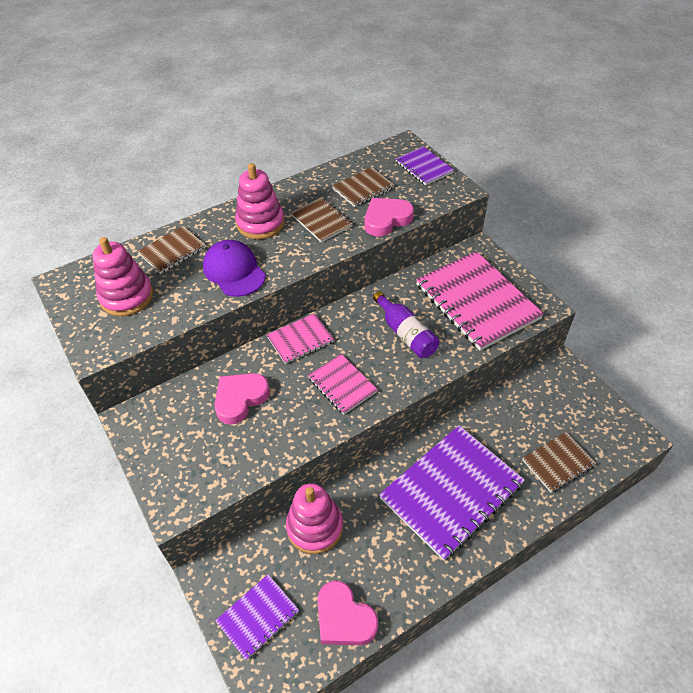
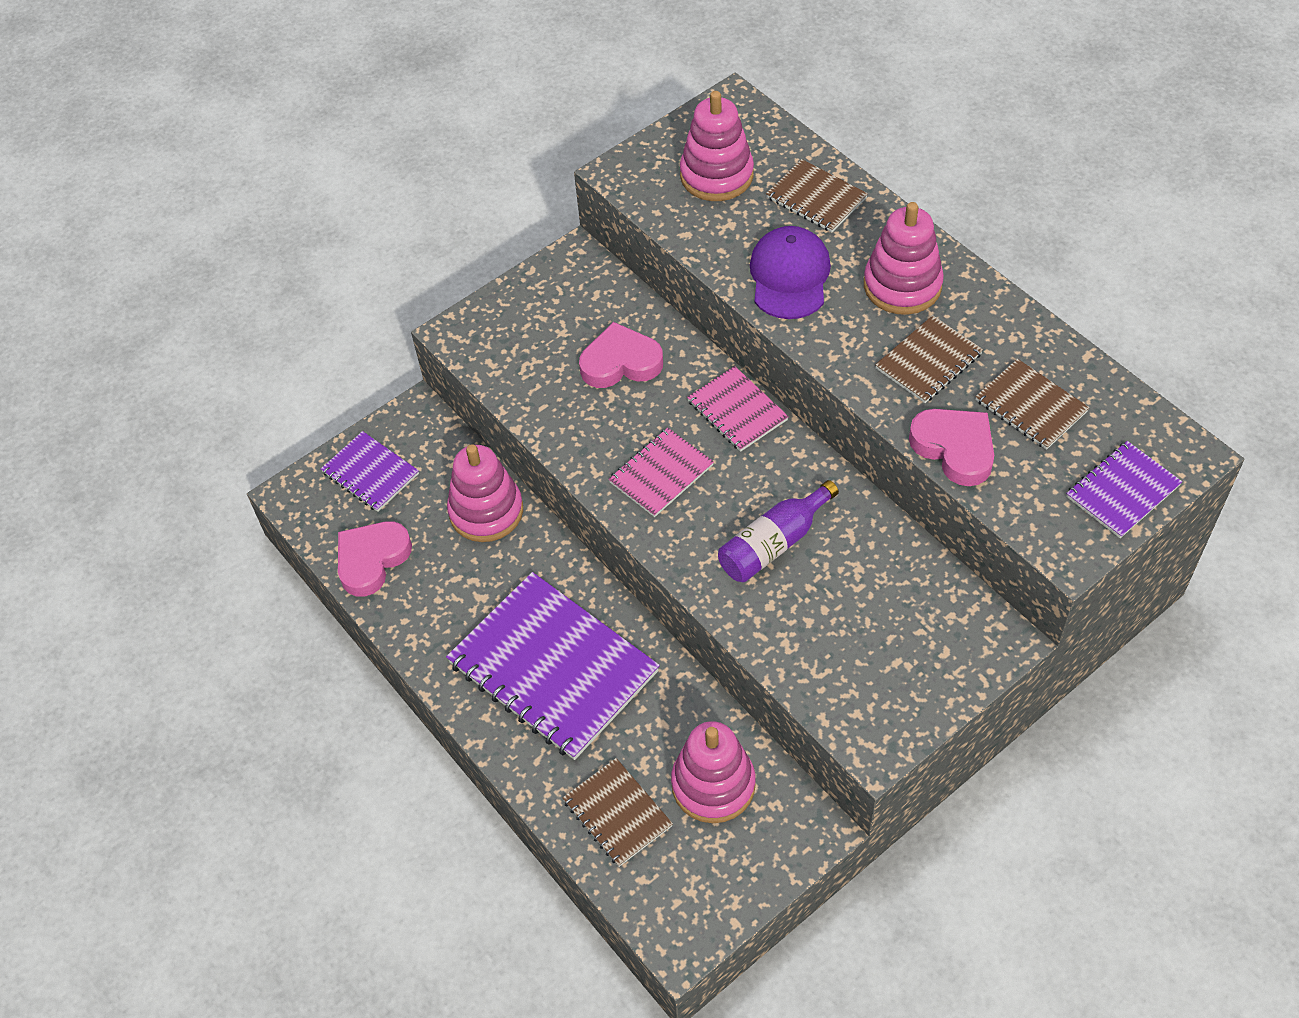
camera: 85 degrees right, 5 degrees up
purple cap [203,240,266,297] -> purple cap turned 45 degrees counterclockwise [750,226,831,319]
pink heart [214,373,270,425] -> pink heart turned 45 degrees counterclockwise [579,322,663,388]
pink notebook [416,251,544,351] -> none
none -> pink stacking toy [671,721,756,823]

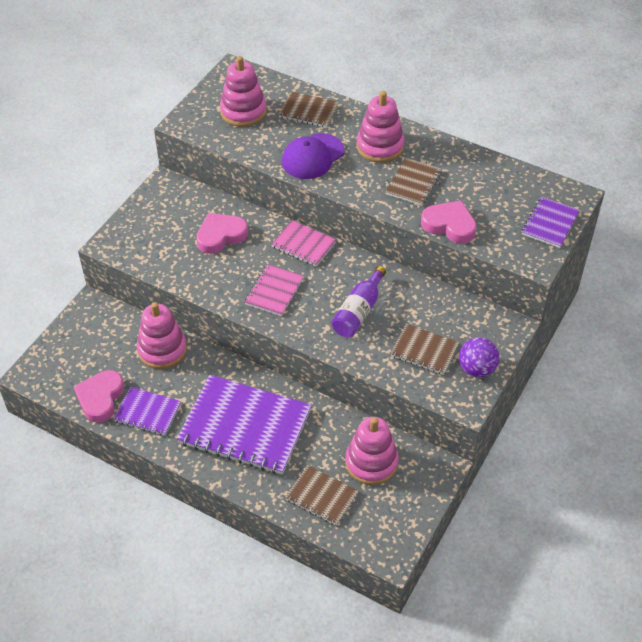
camera: 25 degrees left, 5 degrees down
purple notebook [321,431,419,512] -> purple notebook moved to [113,387,181,436]
purple cap [750,226,831,319] -> purple cap turned 120 degrees counterclockwise [282,133,345,179]
brown notebook [975,359,1090,450] -> brown notebook moved to [391,324,459,375]
none -> purple ball [459,337,499,378]

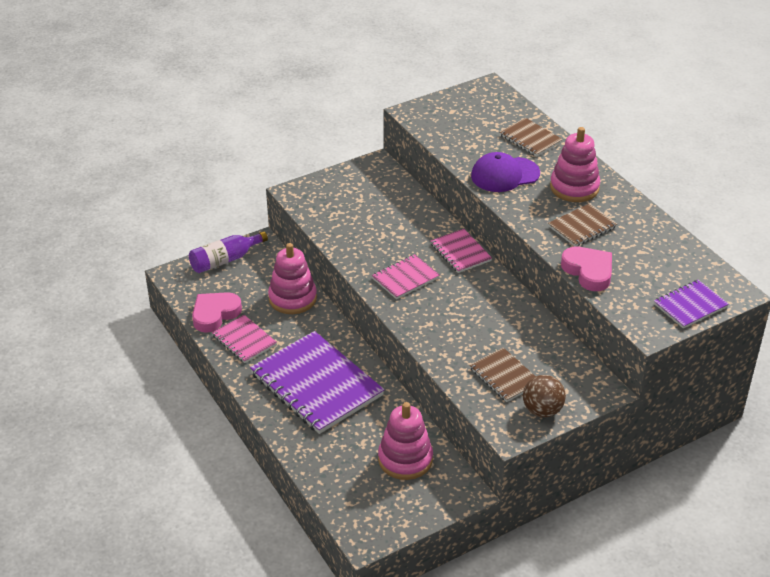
camera: 30 degrees right, 10 degrees down
purple notebook [113,387,181,436] -> pink notebook [212,315,277,363]
pink heart [196,213,248,254] -> none
pink stacking toy [220,56,267,127] -> none
brown notebook [285,465,358,526] -> none
purple bottle [331,266,386,337] -> purple bottle moved to [189,231,268,273]
purple ball [459,337,499,378] -> brown ball [523,375,566,417]

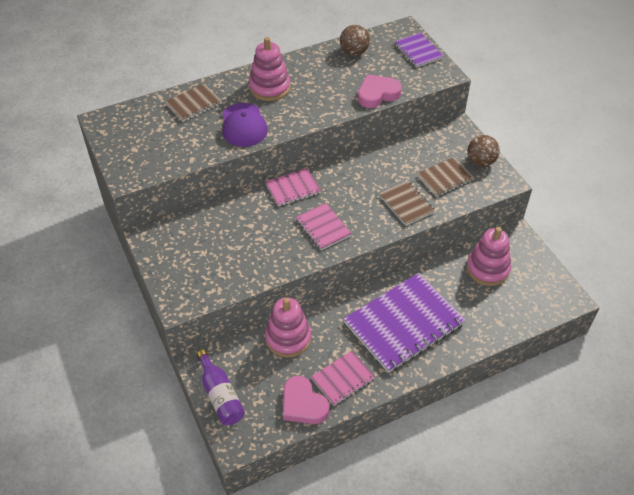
camera: 85 degrees left, 10 degrees up
brown notebook [548,203,617,247] -> brown notebook moved to [379,181,435,226]
none -> brown ball [340,25,370,56]

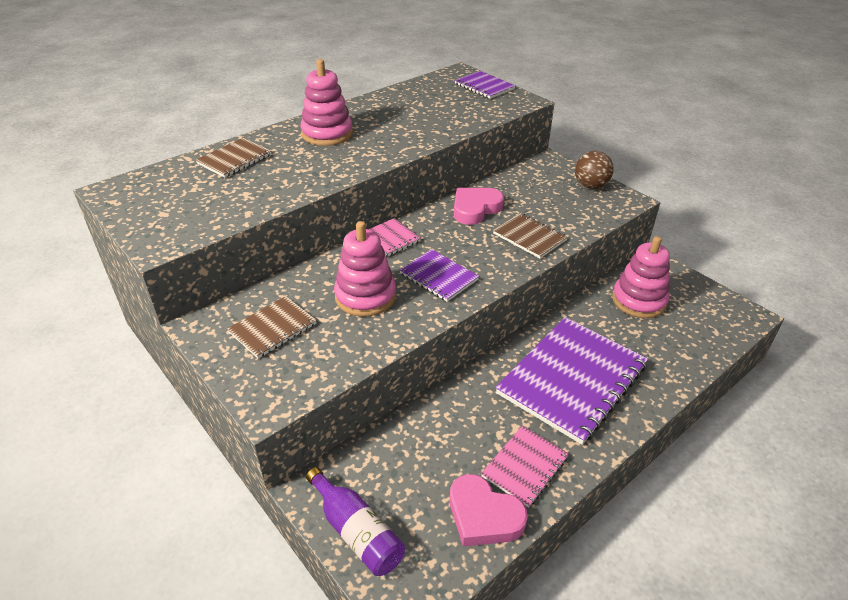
camera: 15 degrees left, 10 degrees down
purple cap [222,103,268,147] -> none
pink stacking toy [265,298,311,358] -> pink stacking toy moved to [334,221,396,317]
pink notebook [296,203,352,250] -> purple notebook [400,249,479,302]
brown ball [340,25,370,56] -> none
pink heart [358,74,402,108] -> pink heart moved to [454,188,504,225]
brown notebook [417,157,474,197] -> brown notebook moved to [227,296,317,359]

